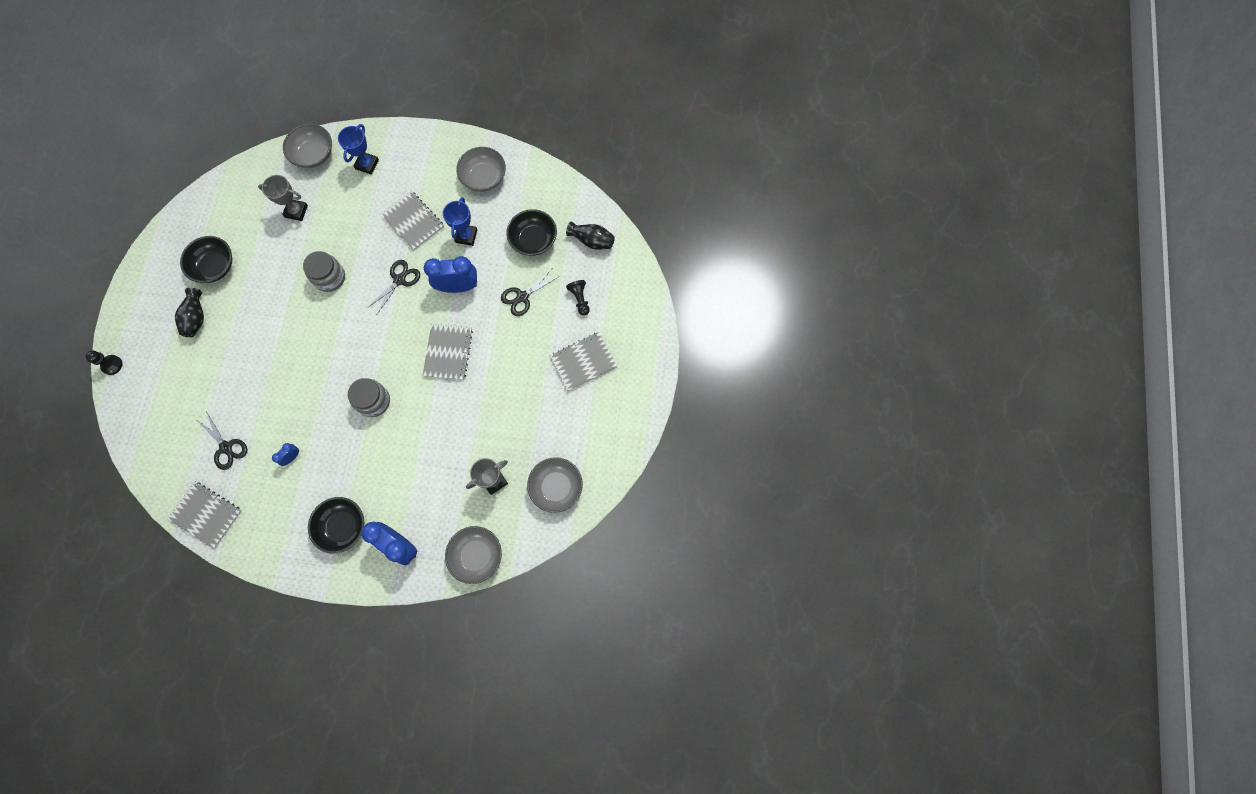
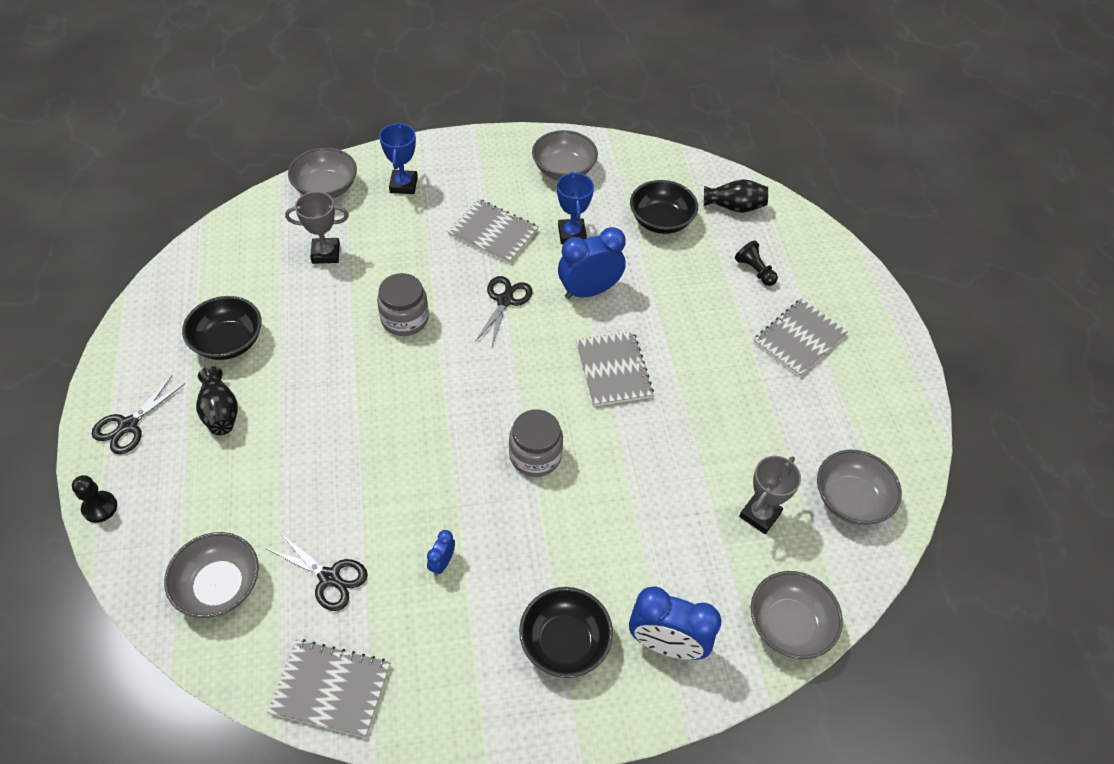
camera: 20 degrees left, 20 degrees down
black scissors [501,270,560,316] -> black scissors moved to [92,376,185,454]
none -> grey bowl [164,532,259,618]

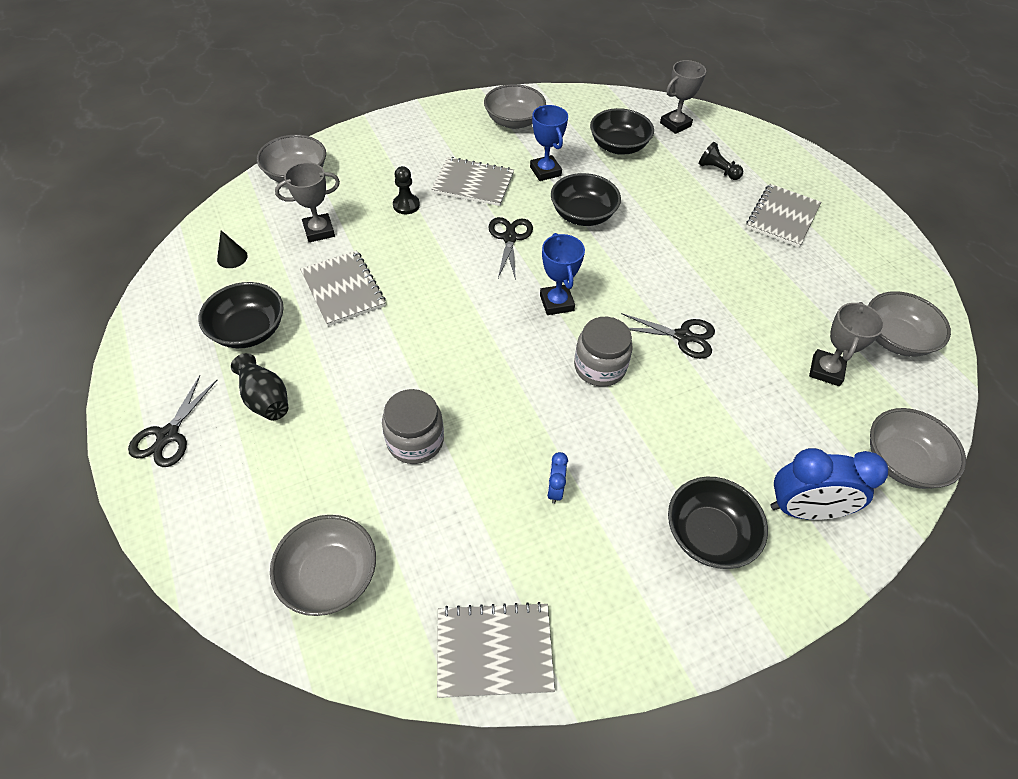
camera: 15 degrees left, 0 degrees up
black pawn [72,475,117,523] -> black pawn moved to [393,166,420,214]
black scissors [265,532,368,611] -> black scissors moved to [621,313,715,359]
grey jar [377,273,429,336] -> grey jar moved to [382,389,444,464]
blue trophy [379,122,418,194] -> blue trophy moved to [540,233,585,315]
blue clock [558,227,626,299] -> black bowl [551,173,621,226]
grey notebook [576,331,654,406] -> grey notebook moved to [300,250,386,326]
black vase [704,179,768,213] -> grey trophy [660,60,706,134]
none -> black cone [217,230,248,268]

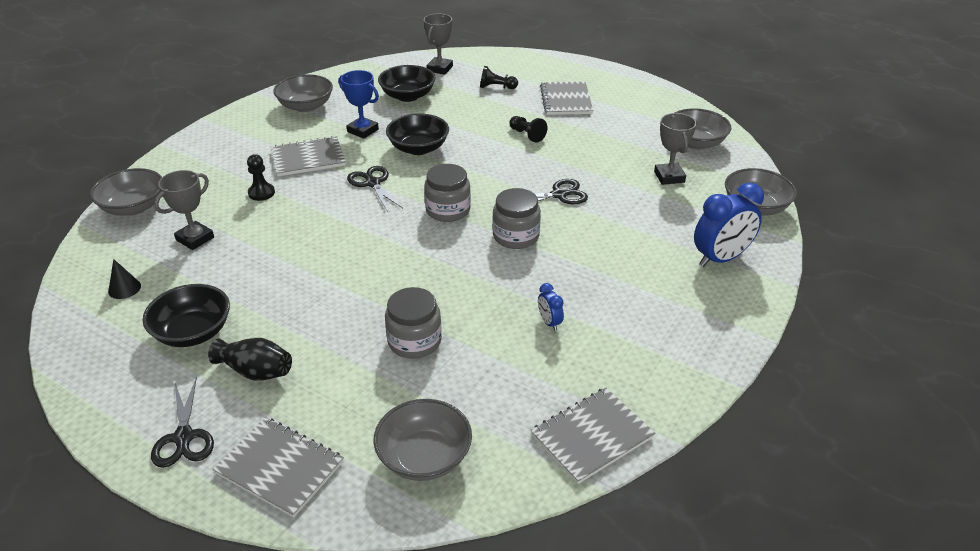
camera: 30 degrees left, 15 degrees down
grey notebook [300,250,386,326] -> grey notebook moved to [213,417,344,518]
blue trophy [540,233,585,315] -> grey jar [424,164,471,222]
black bowl [668,477,768,569] -> none
none -> black pawn [509,116,547,143]

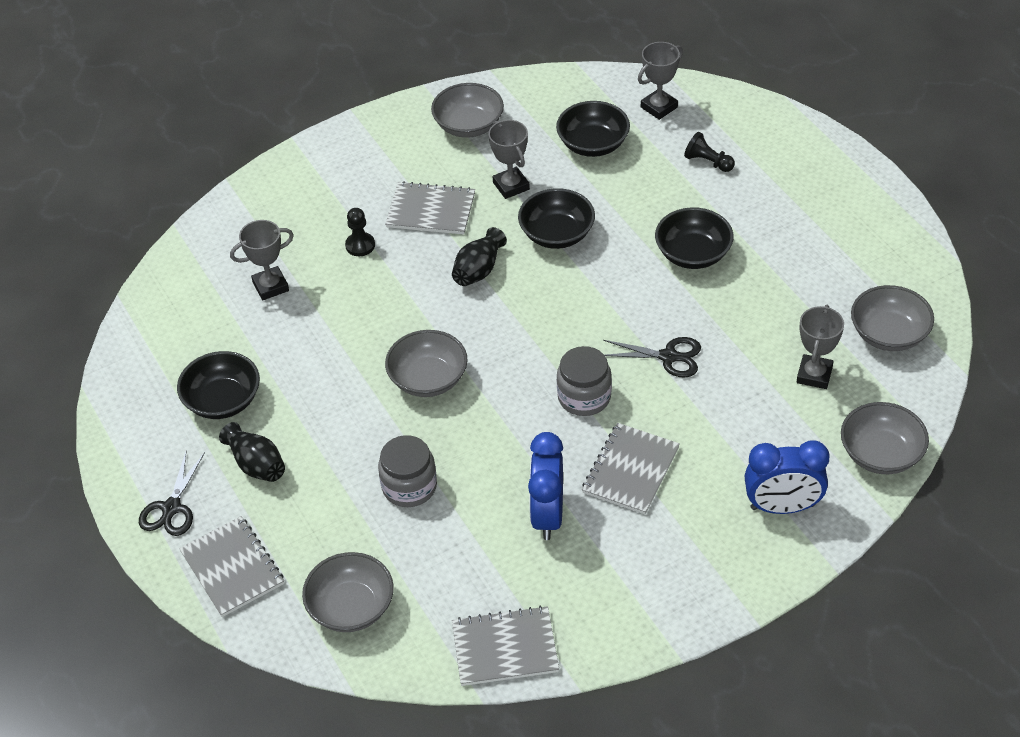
camera: 30 degrees right, 10 degrees up
grey bowl [90,168,162,216] -> grey bowl moved to [385,330,468,397]
black cone [108,259,141,299] -> none
blue trophy [339,70,379,139] -> grey trophy [488,120,530,199]
black scissors [347,166,403,212] -> black vase [452,227,507,286]
grey jar [424,164,471,222] -> none
black pawn [509,116,547,143] -> black bowl [655,207,734,269]
blue clock [538,283,564,331] -> blue clock [528,432,563,540], size x2.12
grey notebook [540,81,593,115] -> grey notebook moved to [582,423,680,514]

